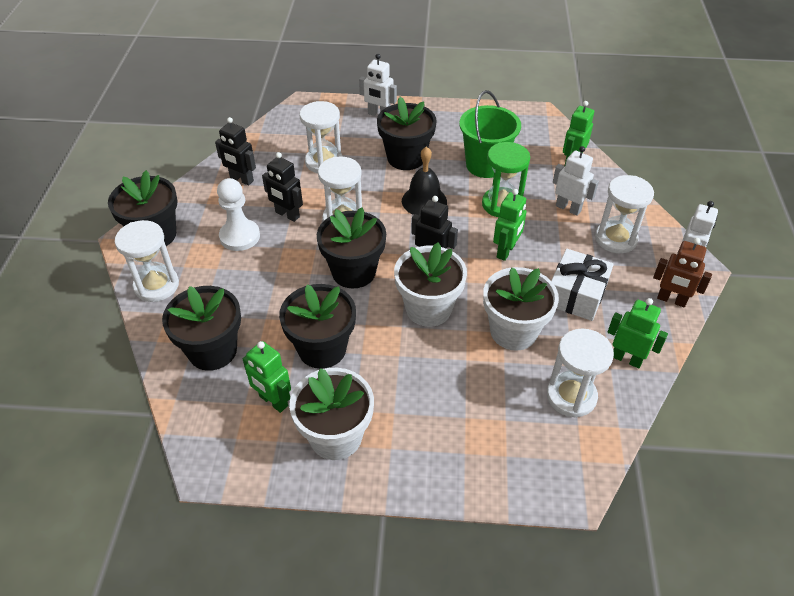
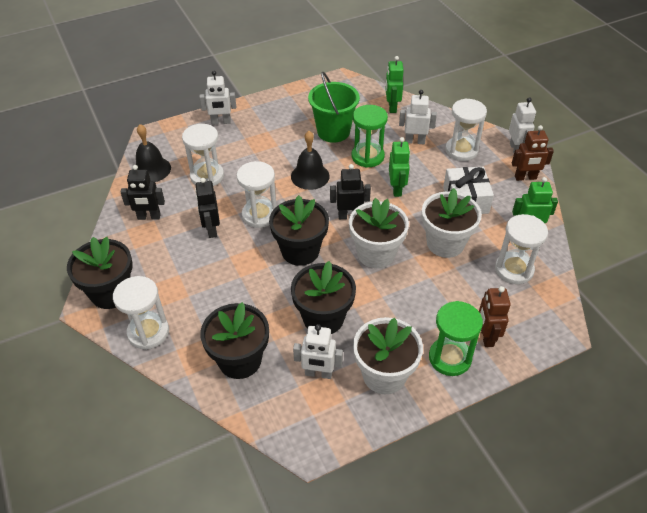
camera: 30 degrees left, 0 degrees up
white pawn [217,178,260,251] -> none
green robot [243,341,291,413] -> white robot [293,324,343,379]
black robot [262,152,303,222] -> black robot turned 75 degrees clockwise [195,178,220,238]
black flower pot [377,97,436,170] -> none
none -> black bell [133,124,171,182]
none -> green hourglass [429,301,483,376]
none -> brown robot [479,286,511,347]

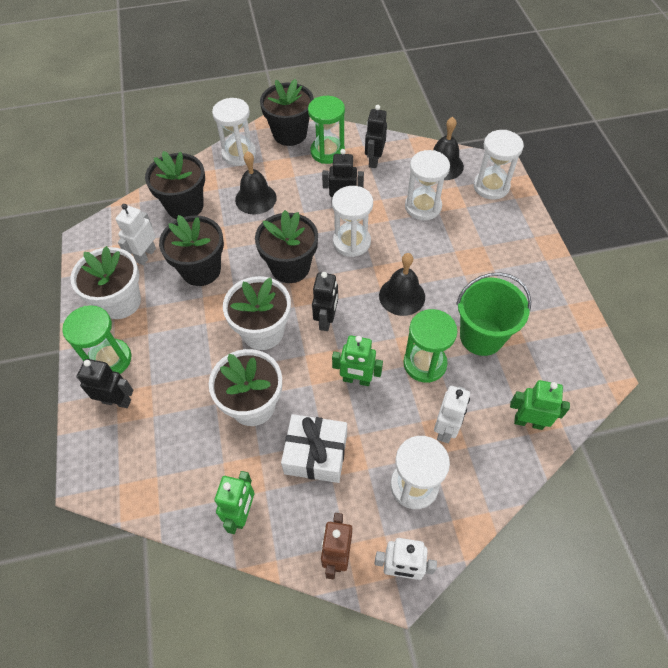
camera: 105 degrees right, 10 degrees up
white robot [199,71,236,125] -> none
brown robot [479,286,511,347] -> black robot [76,359,133,408]
white hourglass [495,214,548,284] -> white hourglass moved to [474,130,524,200]
none -> black bell [235,151,277,215]
none -> green hourglass [308,96,345,164]

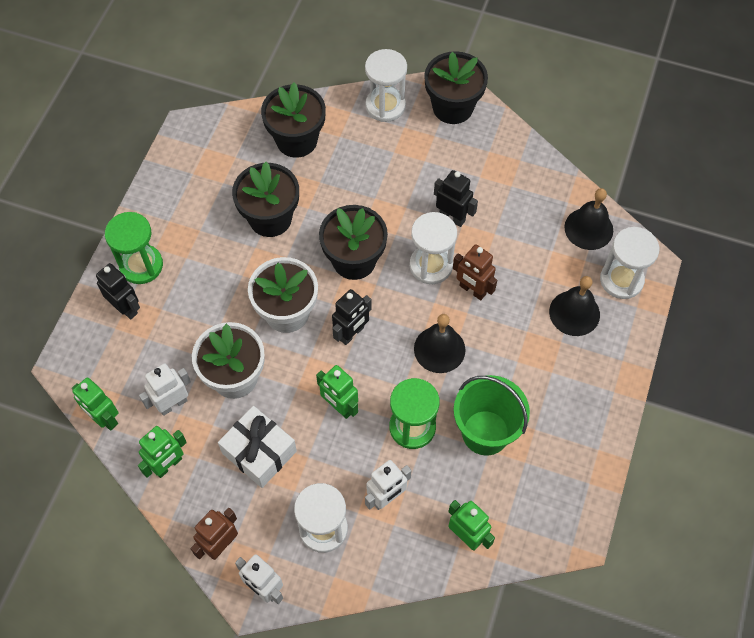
camera: 30 degrees right, 5 degrees up
white flower pot [70,246,141,319] -> none
white robot [116,204,156,265] -> white robot moved to [139,363,191,416]
black bell [235,151,277,215] -> black bell moved to [549,276,600,336]
green hourglass [308,96,345,164] -> none
black robot [365,105,387,168] -> none
white hourglass [405,150,450,220] -> none
none -> green robot [72,377,118,431]
none -> brown robot [453,244,497,300]

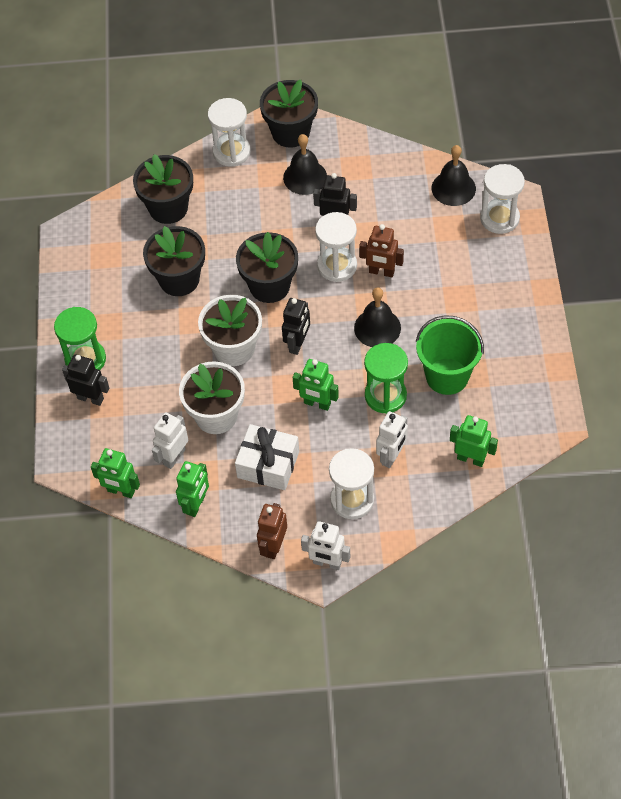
camera: 20 degrees left, 5 degrees down
black bell [549,276,600,336] -> black bell moved to [283,134,327,195]

